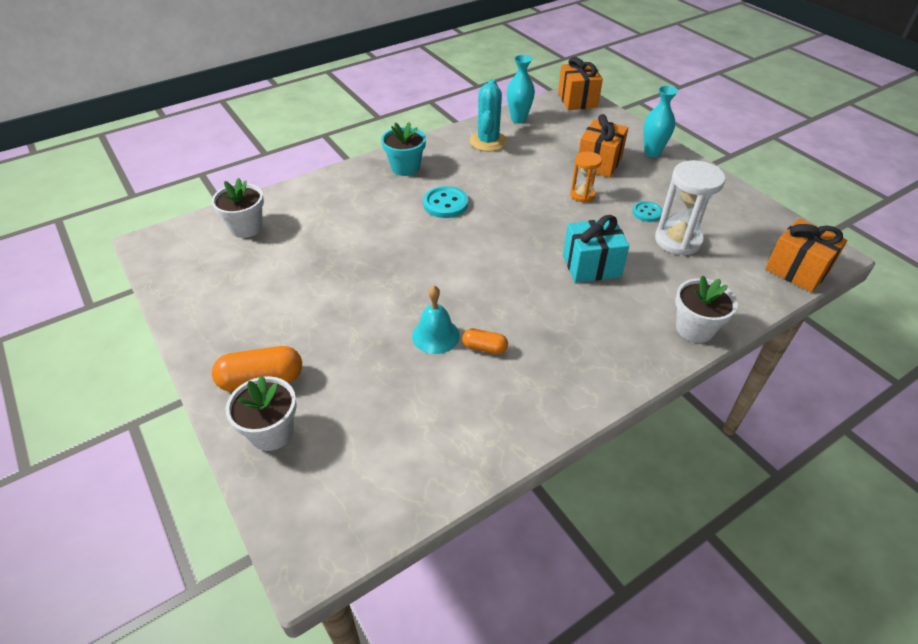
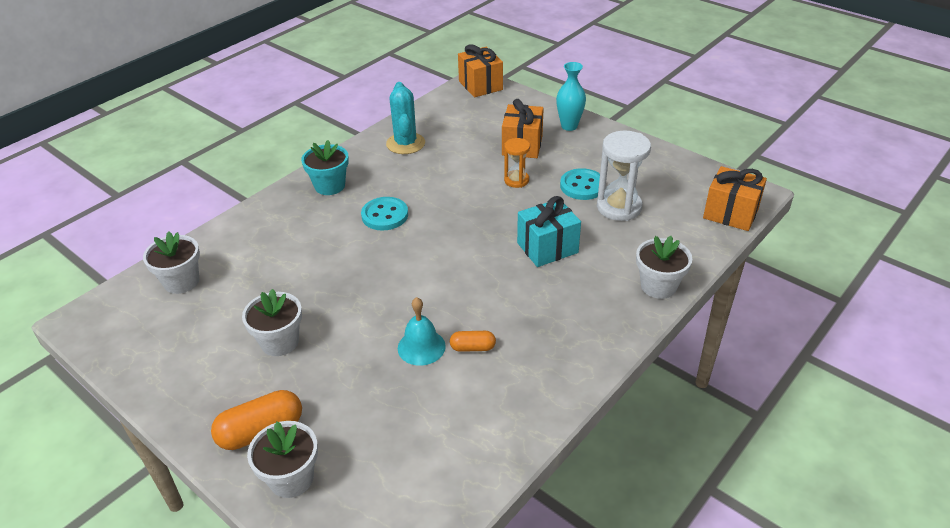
camera: 15 degrees left, 5 degrees down
turquoise vase [507,55,535,124] -> none
turquoise button [632,201,663,222] -> turquoise button [560,168,600,200], size x1.57
none -> white flower pot [242,289,302,356]

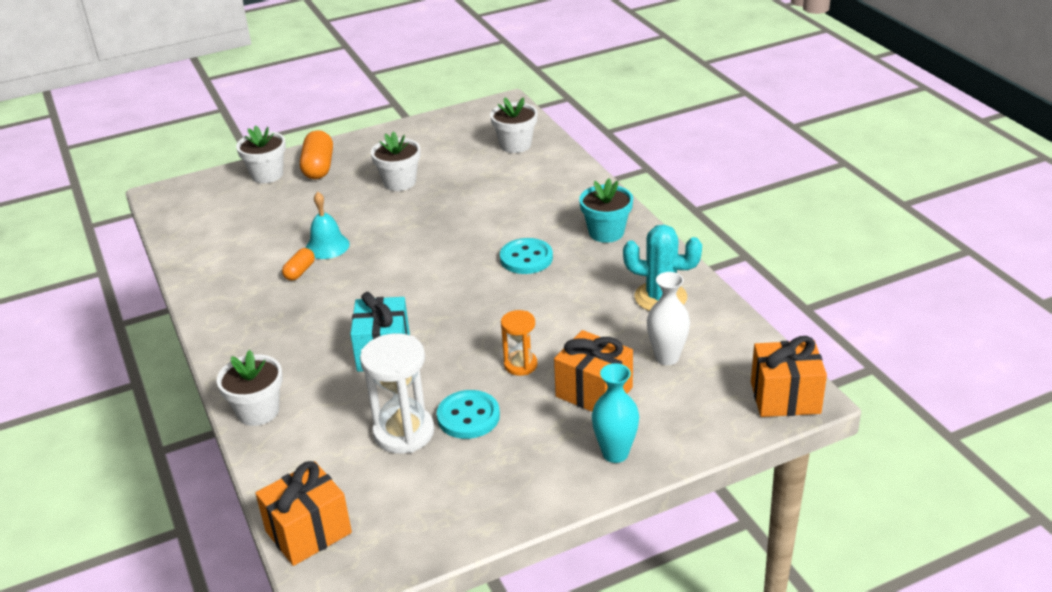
camera: 115 degrees right, 5 degrees down
none -> white vase [647,272,690,365]

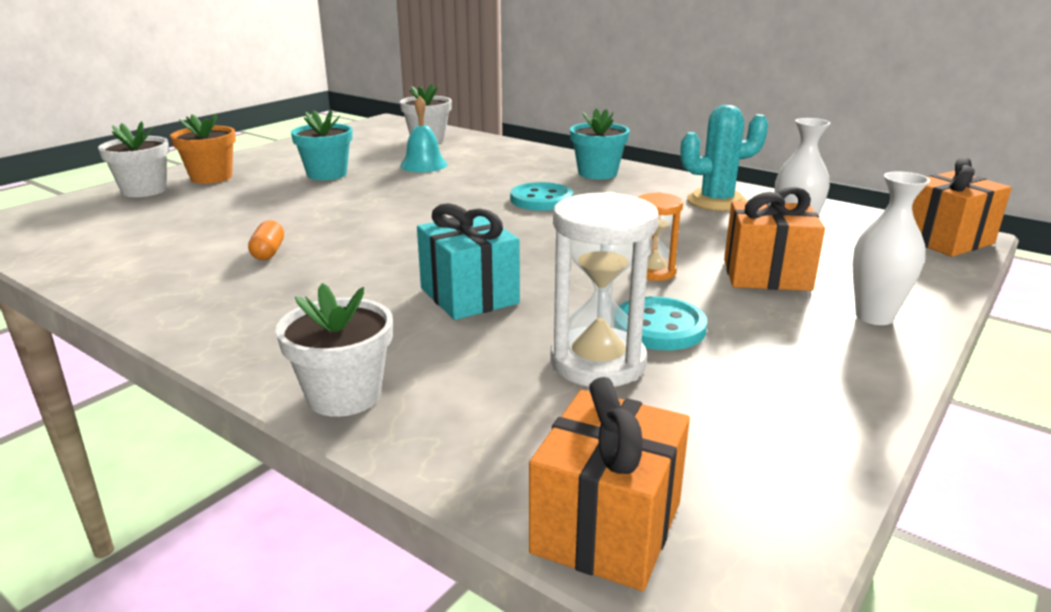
camera: 30 degrees left, 10 degrees down
orange capsule [300,130,333,179] -> orange flower pot [170,114,236,184]
turquoise bell [306,192,350,259] -> turquoise bell moved to [400,95,448,172]
white flower pot [371,131,420,191] -> turquoise flower pot [291,109,353,180]
turquoise vase [592,363,639,463] -> white vase [853,171,930,325]

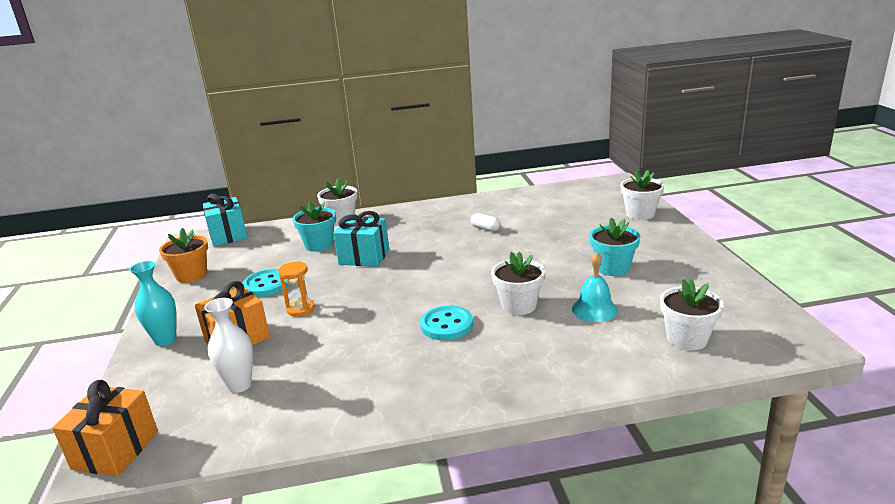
camera: 135 degrees right, 0 degrees up
orange flower pot [170,114,236,184] -> orange flower pot moved to [159,228,208,283]
orange capsule [248,220,284,260] -> white capsule [471,213,501,232]
orange gift [529,377,690,591] -> turquoise gift [203,193,248,246]
white hourglass [550,192,659,387] -> none
turquoise flower pot [570,109,630,179] -> turquoise flower pot moved to [293,201,336,252]
turquoise cactus [680,105,768,211] -> none
white vase [853,171,930,325] -> turquoise vase [130,261,177,346]
none -> white flower pot [491,252,545,315]

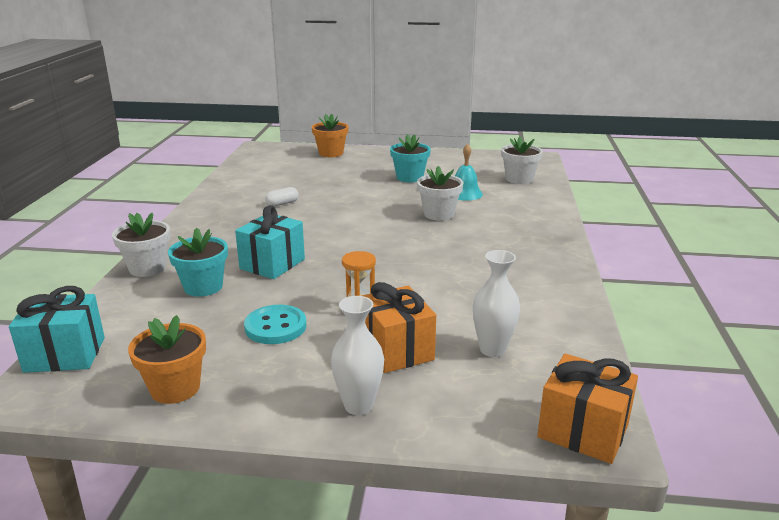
camera: 75 degrees left, 0 degrees up
turquoise vase [130,261,177,346] -> white vase [331,296,384,415]
turquoise button [420,305,473,340] -> none
white flower pot [620,170,664,220] -> orange flower pot [312,114,348,157]

